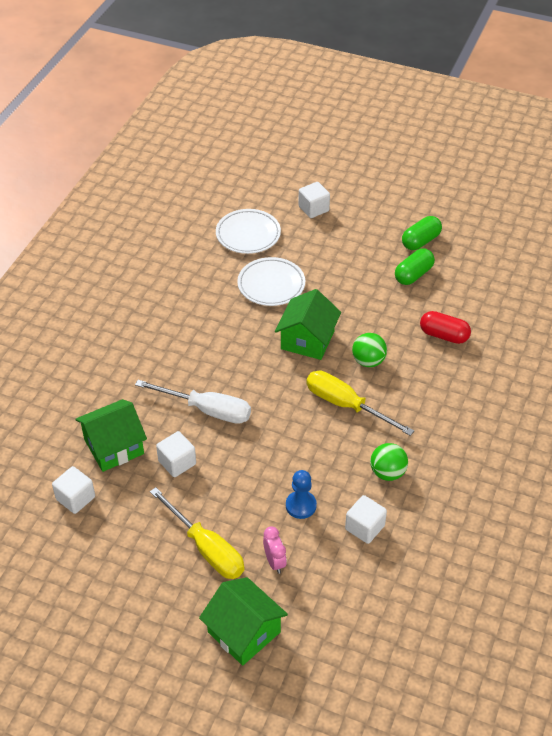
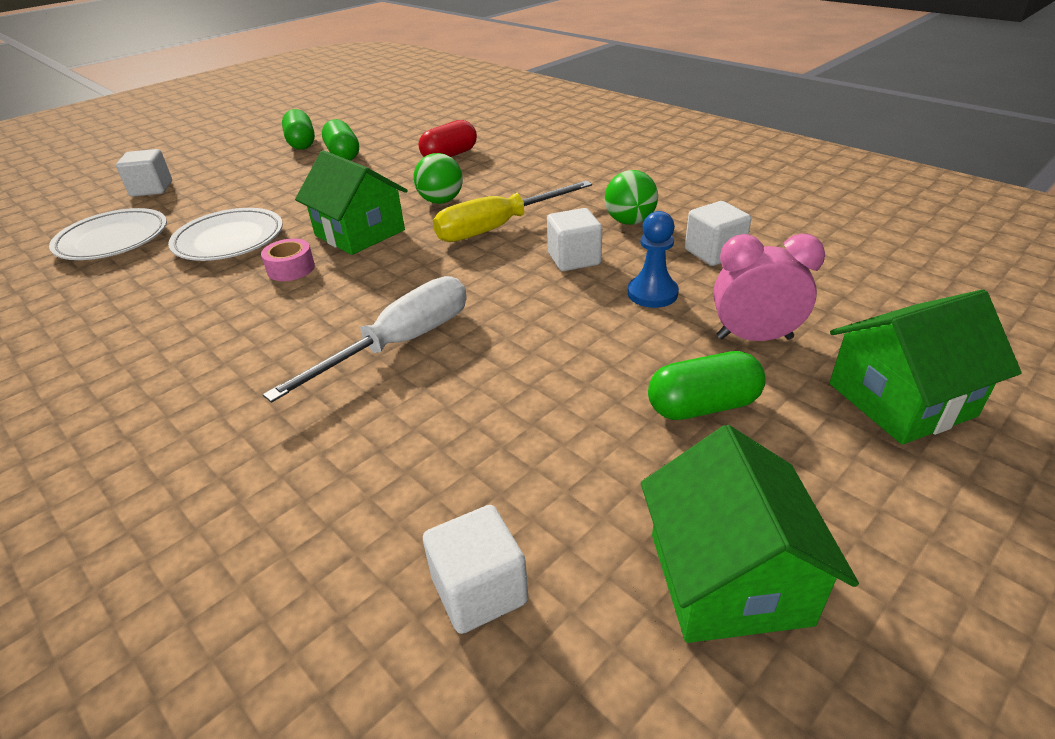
camera: 65 degrees left, 10 degrees down
green house [75,399,147,472] -> green house moved to [641,425,859,643]
yellow screwdriver [150,487,244,579] -> green capsule [648,351,766,420]
white cube [156,431,196,477] -> white cube moved to [547,208,602,271]
pink clock [263,526,287,574] -> pink clock [713,233,825,341], size x1.50
none -> pink tape [261,239,315,281]

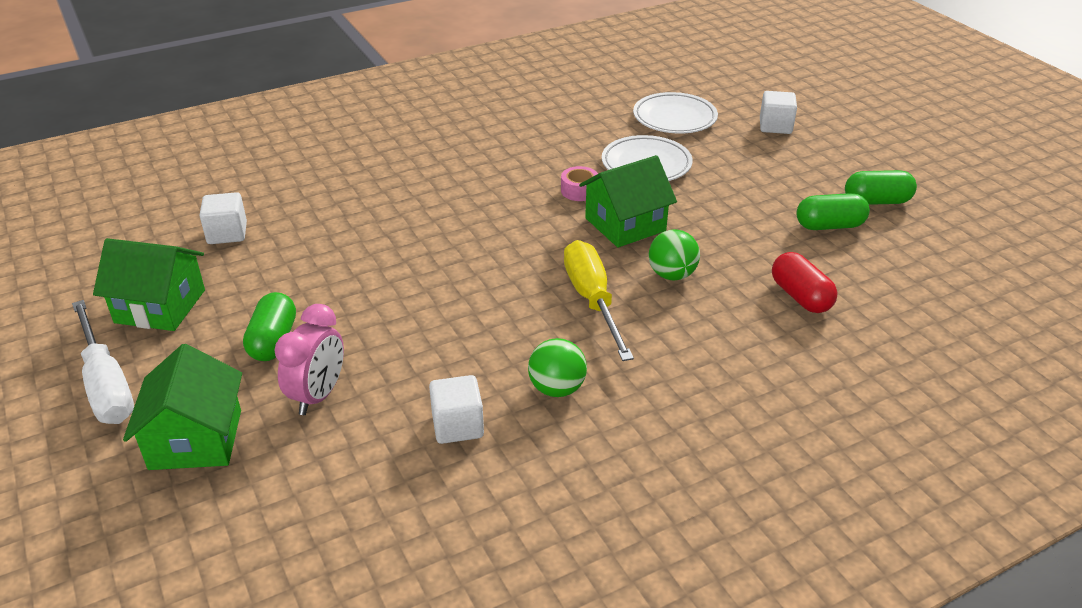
camera: 105 degrees right, 0 degrees up
white screwdriver [263,276,467,403] -> white screwdriver moved to [72,300,134,424]
white cube [547,208,602,271] -> none
blue pawn [628,211,679,308] -> none

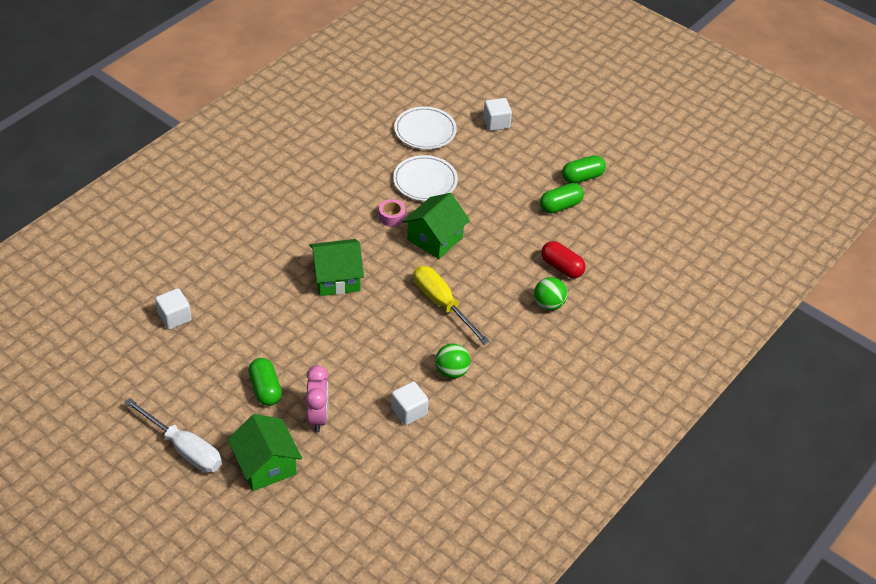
camera: 25 degrees left, 10 degrees up
green house [93,238,205,331] -> green house moved to [310,239,364,296]
green ball [649,229,700,281] -> green ball moved to [534,277,567,311]

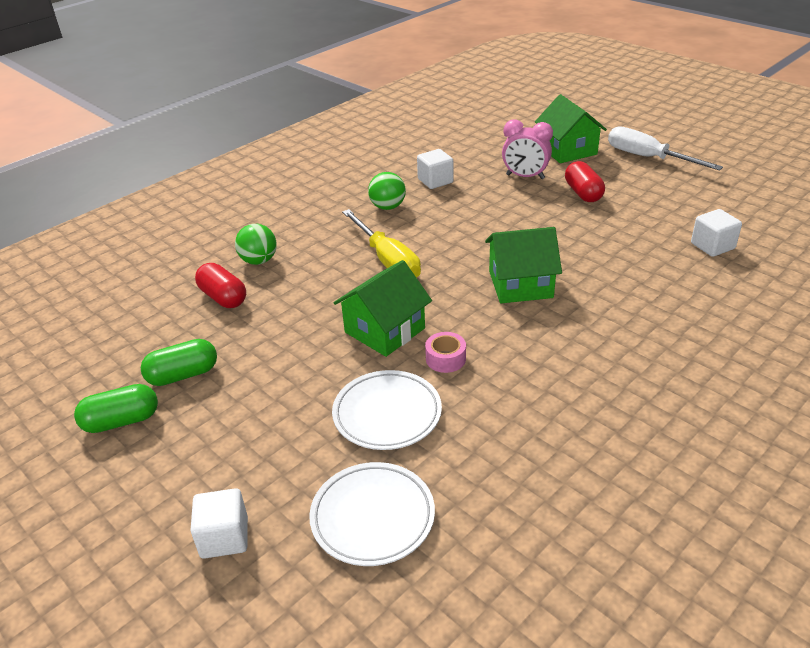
camera: 170 degrees left, 10 degrees down
green capsule [248,358,282,406] -> red capsule [565,161,605,202]
pink clock [305,365,328,432] -> pink clock turned 75 degrees counterclockwise [502,119,553,179]

